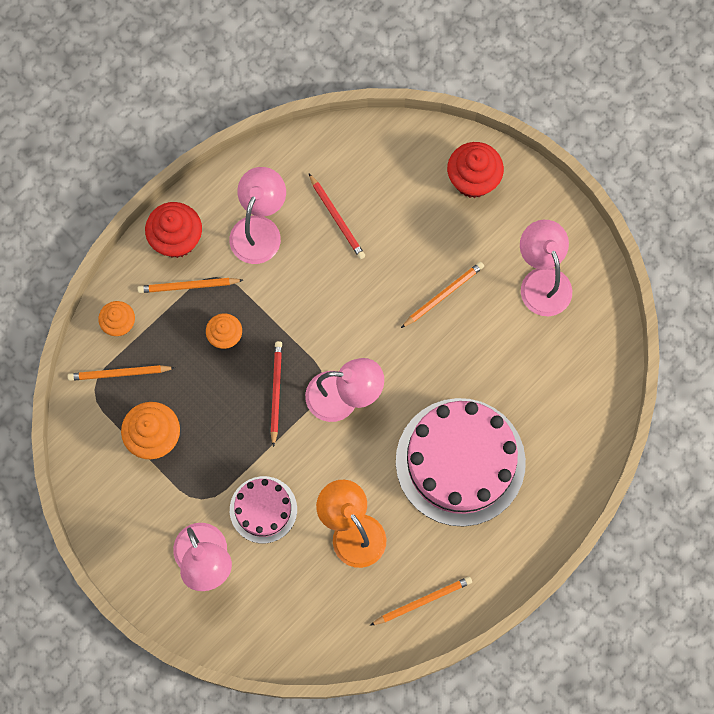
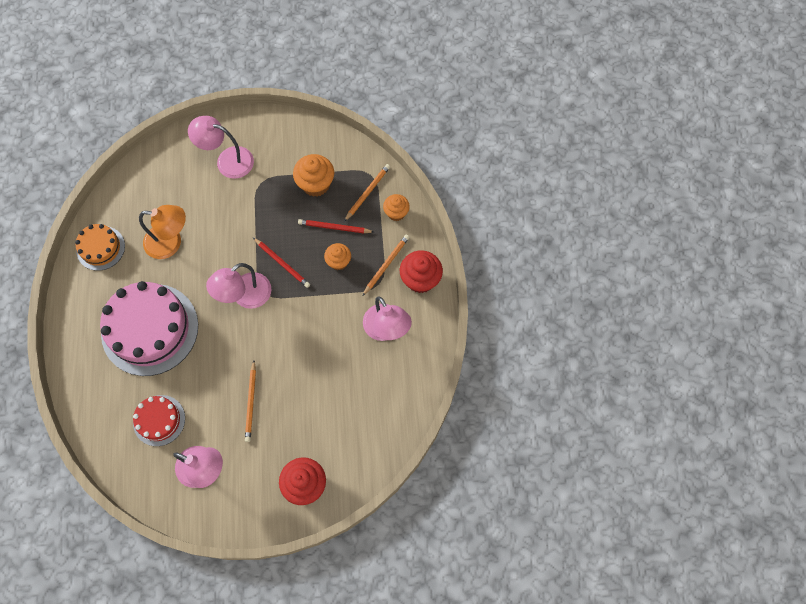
camera: 130 degrees right, 5 degrees down
pink cake [230,476,297,543] -> none
red pencil [309,173,365,259] -> red pencil moved to [298,219,374,233]
orange pencil [370,576,472,626] -> orange cake [75,224,125,271]
none -> red cake [133,395,185,446]

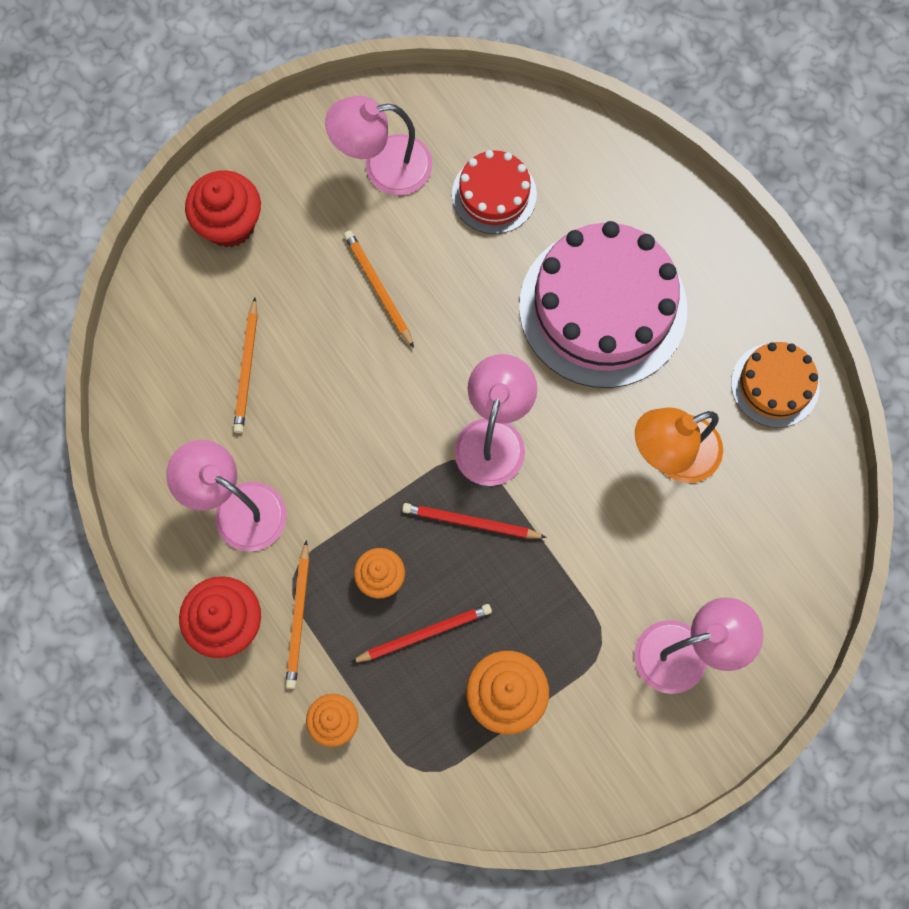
camera: 150 degrees right, 5 degrees up
orange pencil [344,164,390,222] -> orange pencil moved to [233,298,258,433]

